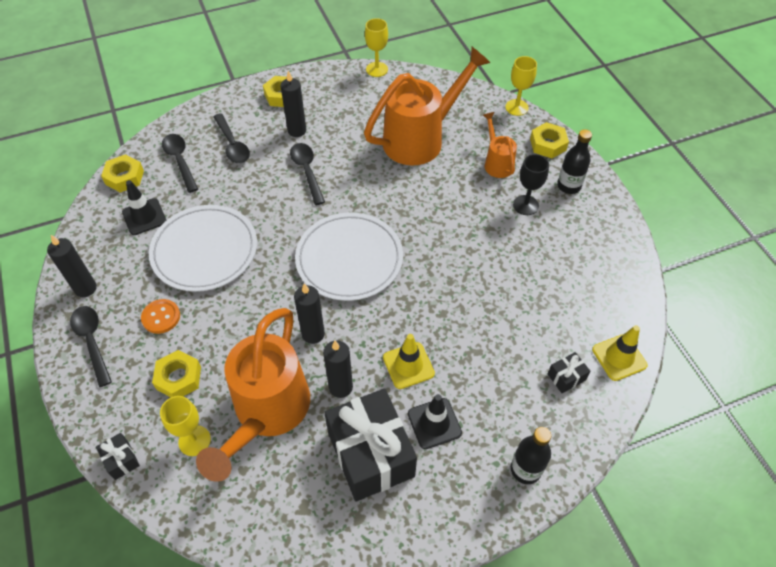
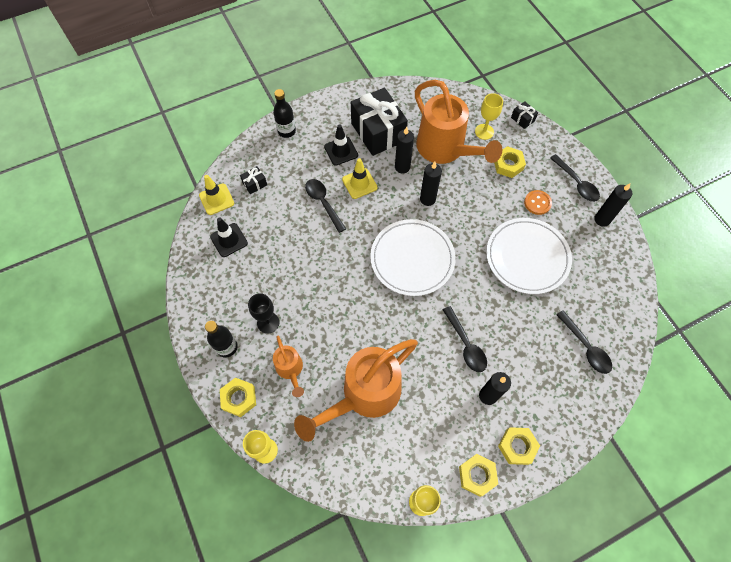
camera: 175 degrees right, 10 degrees up
yellow nut [101,154,144,193] -> yellow nut moved to [459,454,498,497]
black traffic cone [122,180,166,235] -> black traffic cone moved to [210,217,248,257]
orange watering can [196,308,310,482] -> orange watering can turned 135 degrees clockwise [415,80,502,164]
black spoon [213,113,250,164] -> black spoon moved to [305,179,346,233]

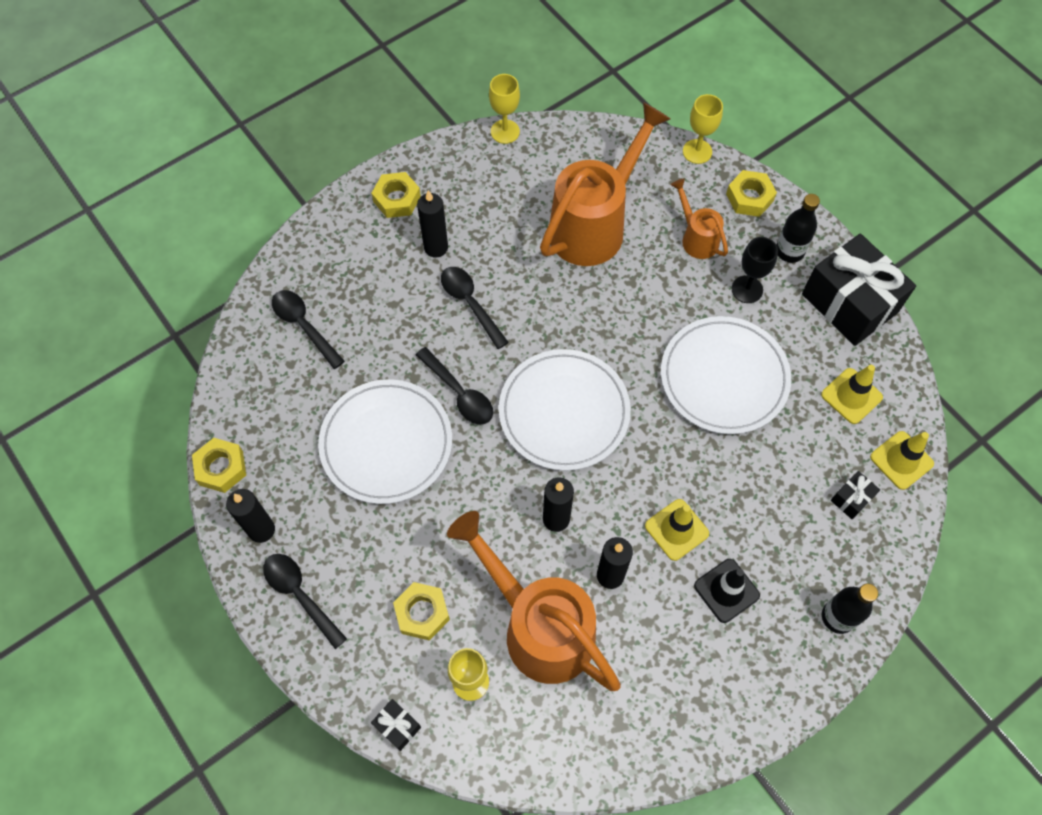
camera: 170 degrees right, 0 degrees up
black traffic cone [210,217,248,257] -> yellow traffic cone [821,365,883,424]
black spoon [305,179,346,233] -> black spoon moved to [416,347,493,425]
black gift [351,88,408,156] -> black gift moved to [802,234,916,346]
yellow nut [459,454,498,497] -> yellow nut moved to [192,438,246,493]
orange button [524,190,552,215] -> none
none -> white plate [661,316,791,434]

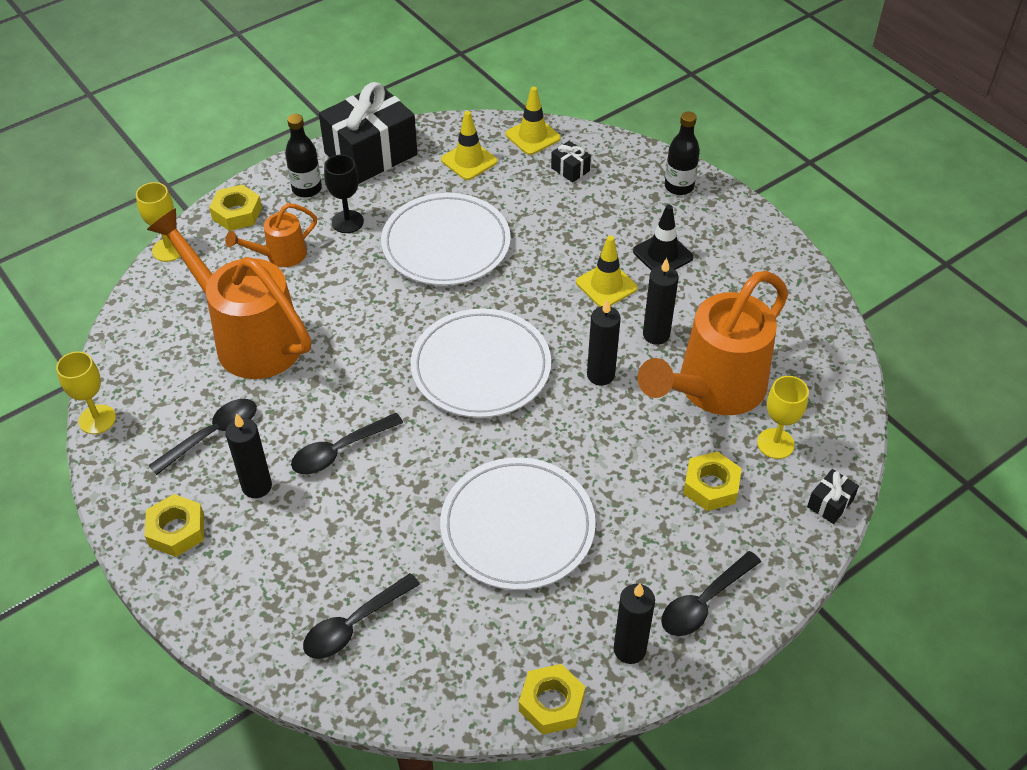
camera: 90 degrees left, 15 degrees down
black spoon [416,347,493,425] -> black spoon moved to [148,399,257,475]

